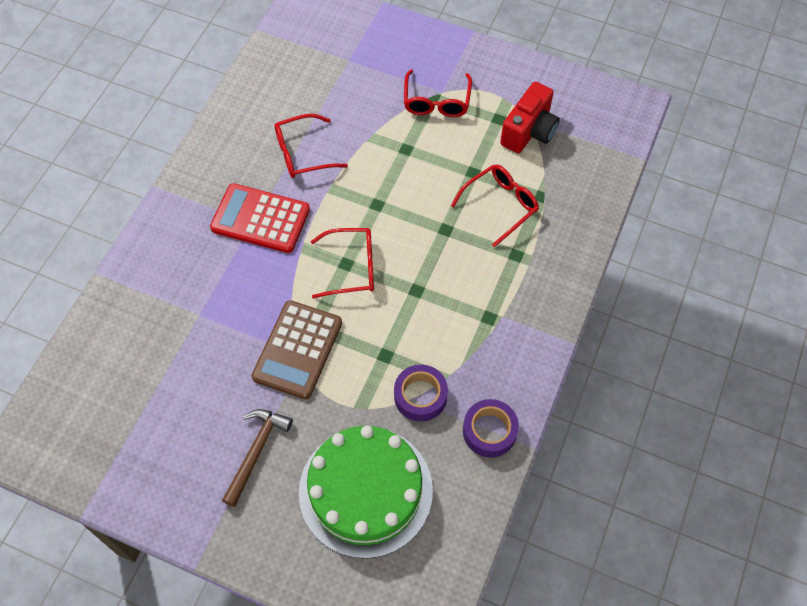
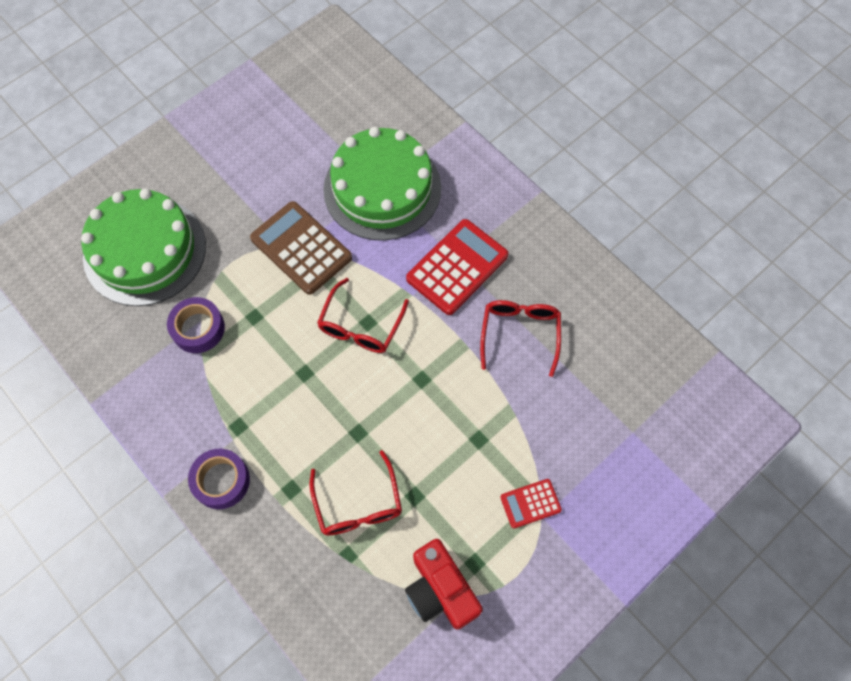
camera: 115 degrees right, 5 degrees up
brown hammer [222,409,293,507] -> none
red glasses [404,70,472,117] -> red calculator [500,479,562,528]
purple tape [463,399,519,457] -> purple tape moved to [188,449,250,509]
none -> green cake [323,127,441,241]

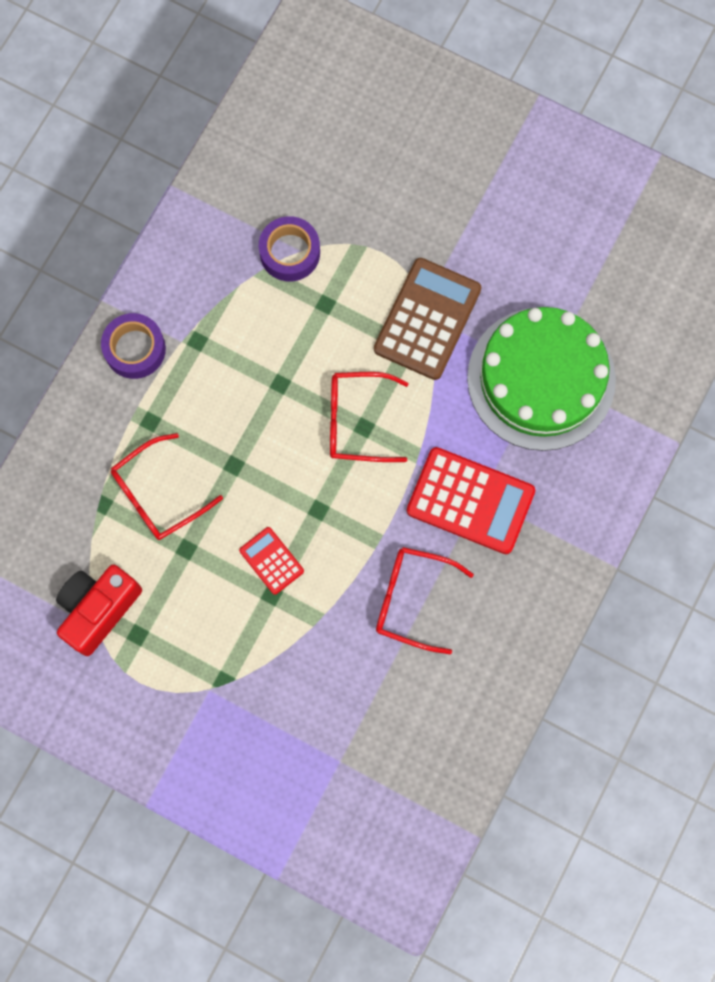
camera: 70 degrees right, 10 degrees up
green cake [81,188,206,306] -> none
red glasses [480,300,561,377] -> red glasses turned 150 degrees counterclockwise [376,547,474,654]
red calculator [500,479,562,528] -> red calculator moved to [239,527,304,595]

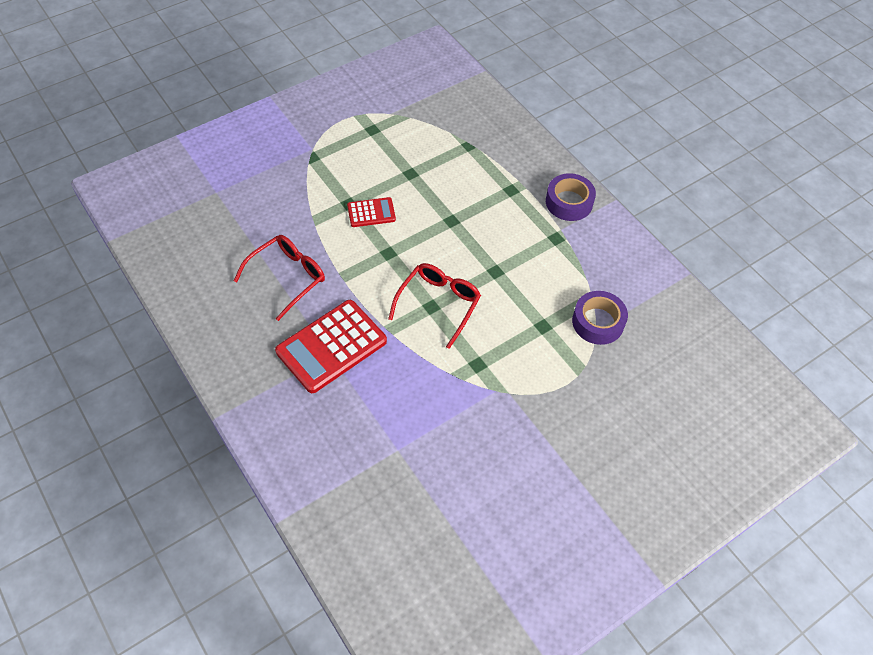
camera: 115 degrees right, 20 degrees down
red camera [56,565,142,656] -> none
red glasses [111,433,223,540] -> none
brown calculator [374,258,481,380] -> none
green cake [467,307,616,451] -> none

